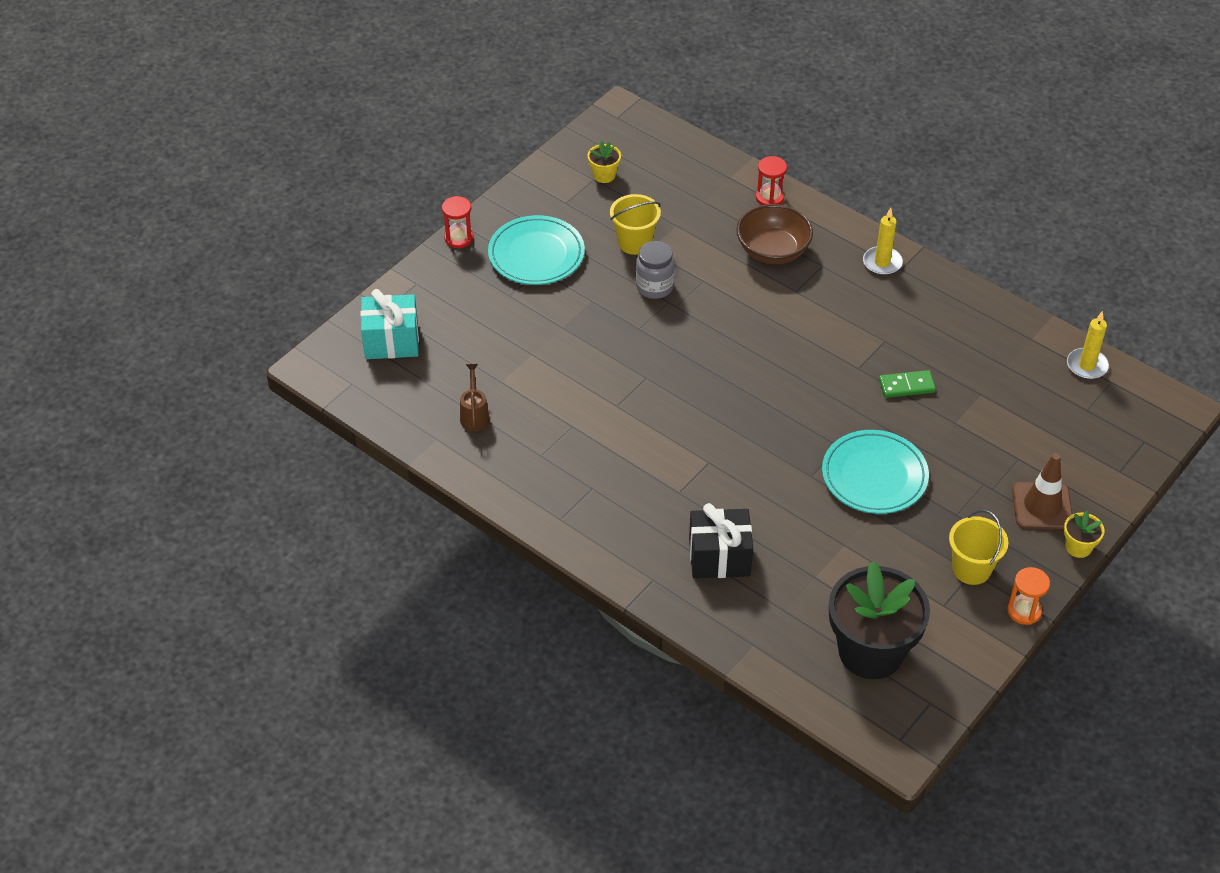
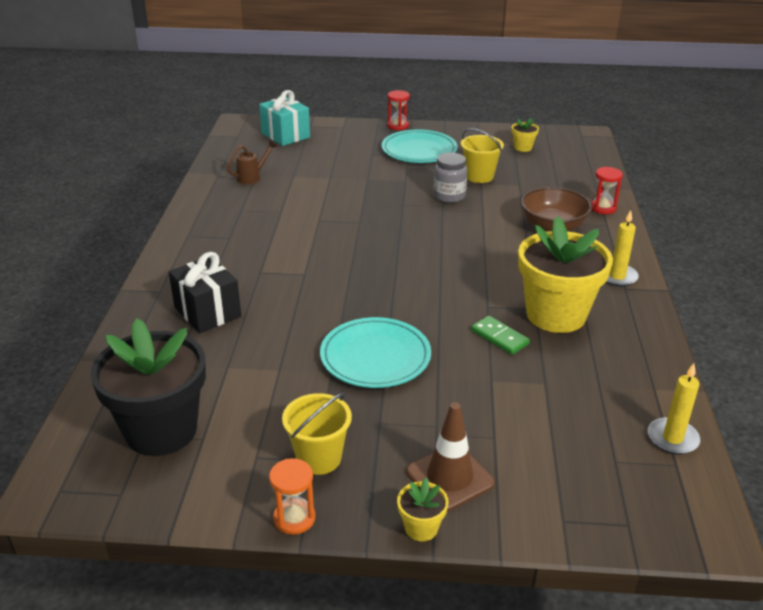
camera: 55 degrees right, 15 degrees down
none -> yellow flower pot [518,216,613,333]

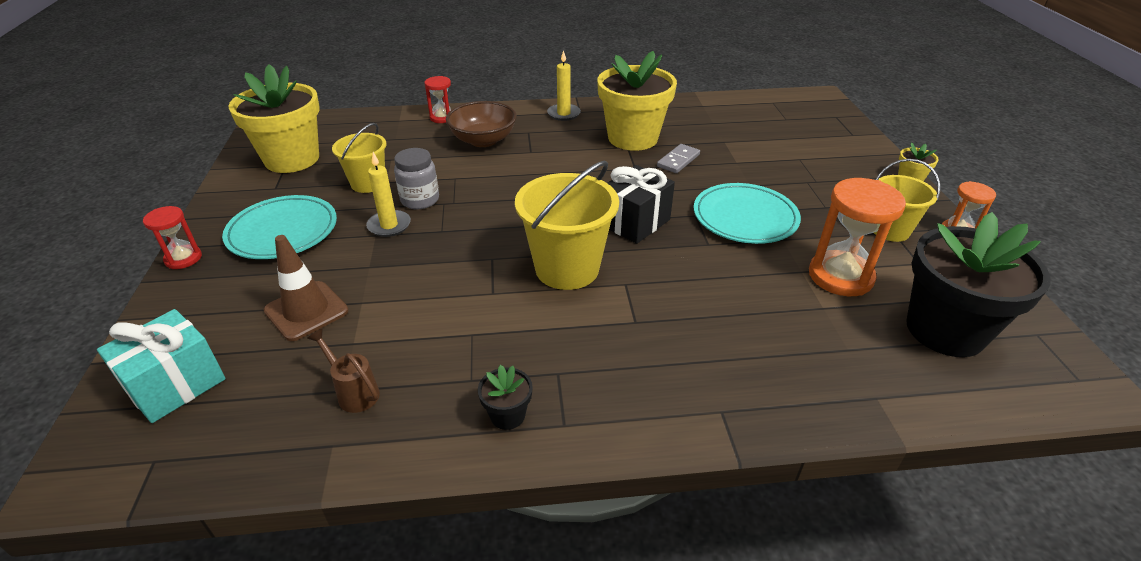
camera: 100 degrees left, 5 degrees up
black gift [169,252,241,333] -> black gift moved to [607,165,675,244]
brown traffic cone [406,402,495,511] -> brown traffic cone moved to [264,235,348,341]
green domino [471,316,530,355] -> grey domino [657,144,700,173]
yellow flower pot [512,118,539,152] -> yellow flower pot [228,64,320,173], size x2.39
yellow candle [648,363,700,454] -> yellow candle moved to [366,152,411,237]
none -> black flower pot [478,365,533,430]
none -> yellow bucket [515,161,619,290]
none -> orange hourglass [809,178,906,296]

